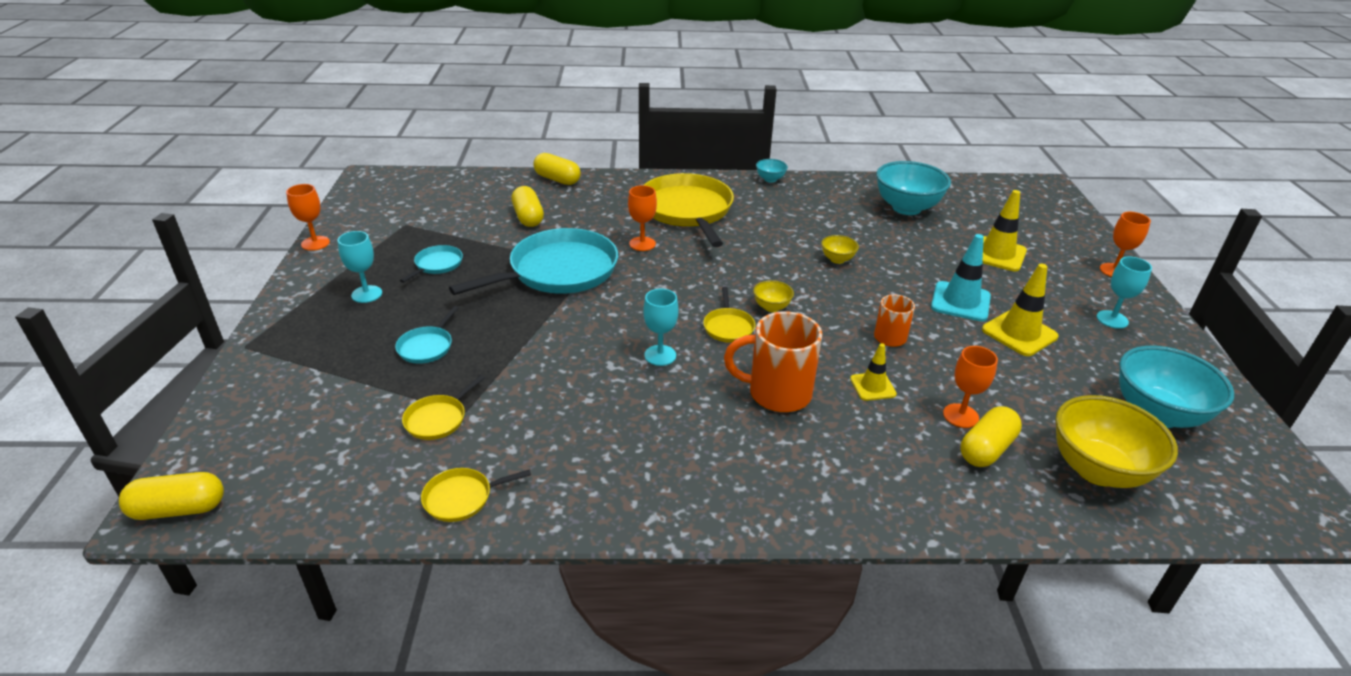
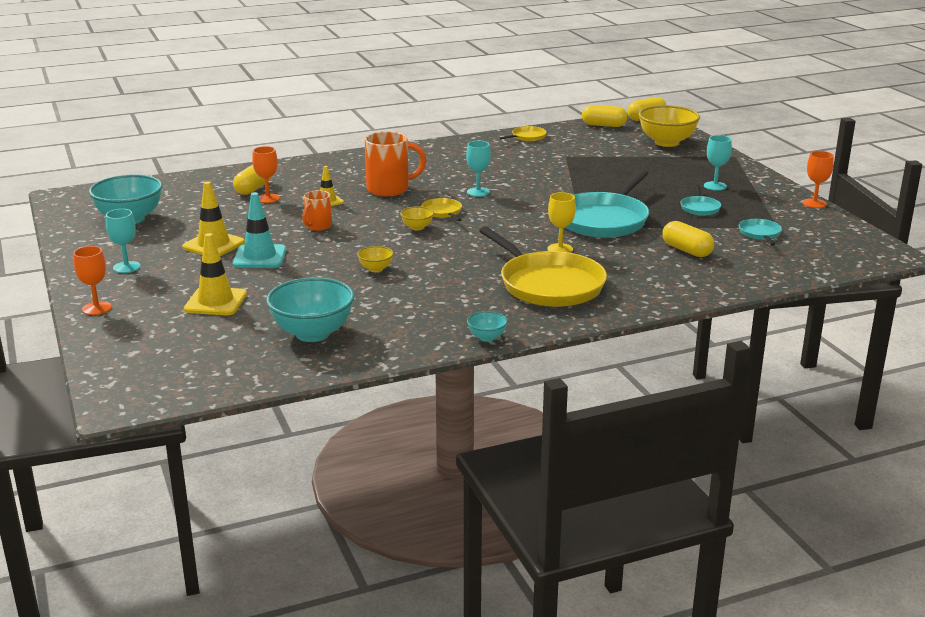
camera: 160 degrees right, 10 degrees down
turquoise pan [395,306,458,364] -> turquoise pan moved to [739,219,782,246]
yellow pan [402,375,485,440] -> none
yellow capsule [533,153,581,185] -> yellow capsule moved to [582,105,627,127]
orange goblet [628,185,657,251] -> yellow goblet [547,192,576,253]
yellow bowl [1056,395,1178,488] -> yellow bowl moved to [639,105,700,147]

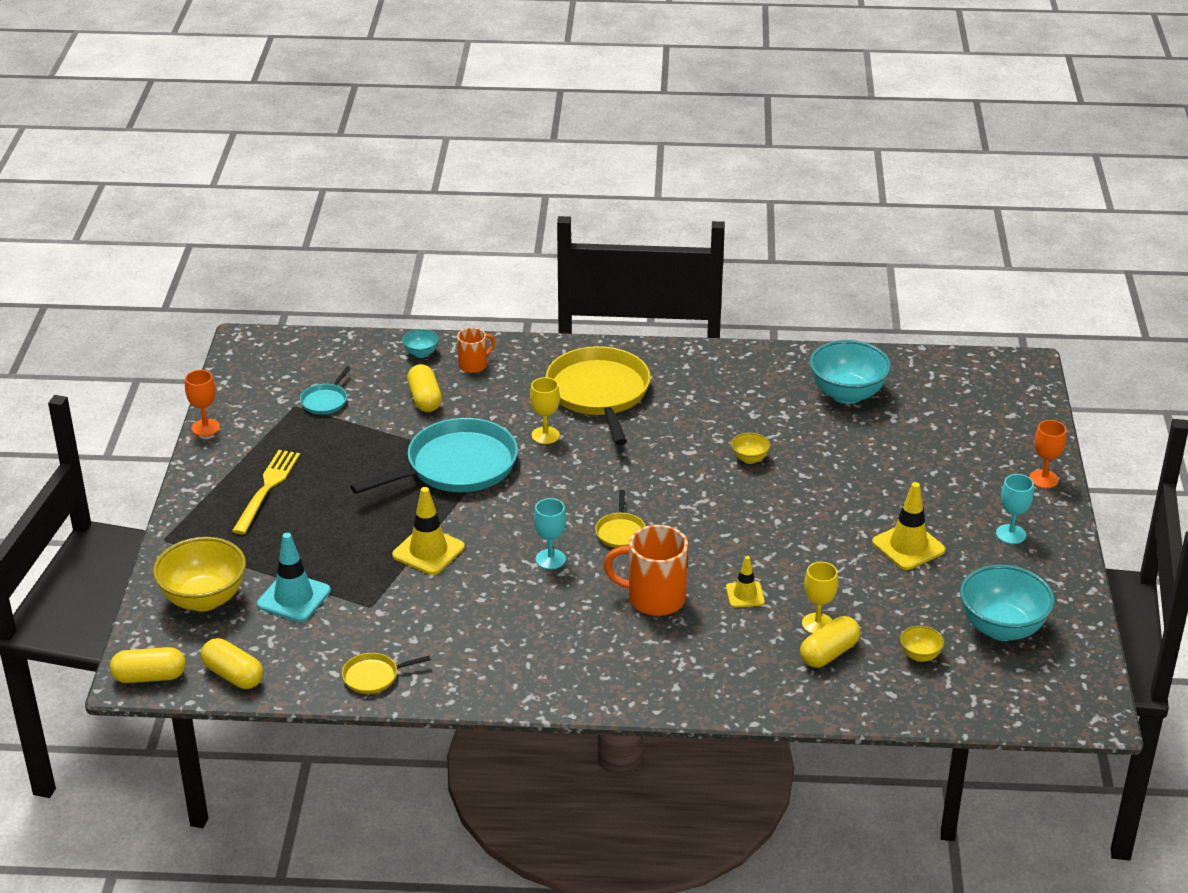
camera: 155 degrees left, 10 degrees up
yellow traffic cone [184,233,247,315] -> yellow traffic cone moved to [392,487,465,575]
turquoise traffic cone [233,192,286,268] -> turquoise traffic cone moved to [257,533,331,622]
orange goblet [252,146,280,203] -> yellow goblet [802,562,838,634]
orange mug [302,190,332,231] -> orange mug moved to [457,328,495,373]
yellow bowl [400,206,434,231] -> yellow bowl moved to [900,626,944,662]
turquoise bowl [467,311,508,342] -> turquoise bowl moved to [402,329,439,358]
turquoise pan [680,184,721,215] -> none
turquoise goblet [704,135,732,191] -> yellow fork [232,450,300,535]

